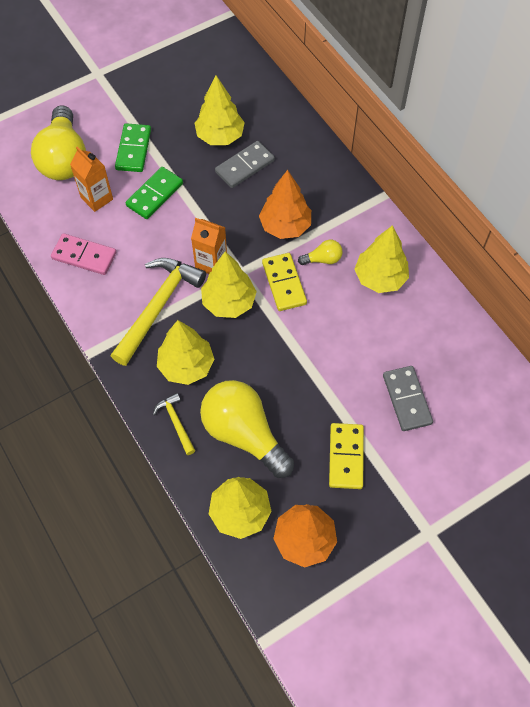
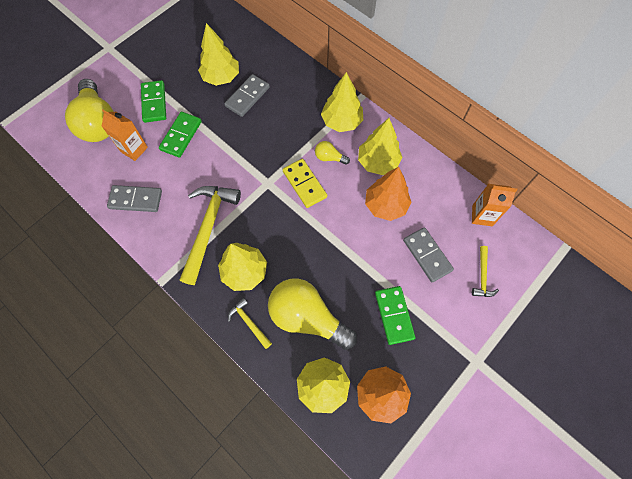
camera: 15 degrees left, 5 degrees up
pink domino [51,233,116,275] -> grey domino [107,185,162,212]
orange carton [191,218,227,274] -> orange carton moved to [472,184,517,226]
yellow tree [201,251,257,318] -> yellow tree moved to [321,72,363,132]
orange tree [259,170,311,239] -> orange tree moved to [365,167,411,221]
yellow light bulb [298,240,343,265] -> yellow light bulb turned 135 degrees counterclockwise [315,141,350,165]
yellow domino [329,423,364,489] -> green domino [375,286,415,345]
none -> yellow hammer [472,246,499,297]

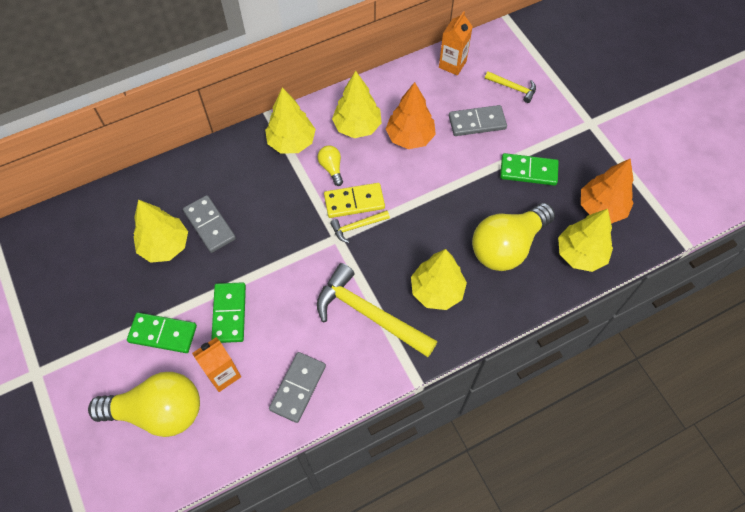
camera: 70 degrees left, 5 degrees down
green domino [159,112,202,158] -> green domino turned 45 degrees clockwise [211,282,246,343]
yellow hammer [228,298,272,349] -> yellow hammer moved to [330,210,390,243]
yellow light bulb [315,141,350,165] -> yellow light bulb turned 120 degrees clockwise [318,145,343,186]

